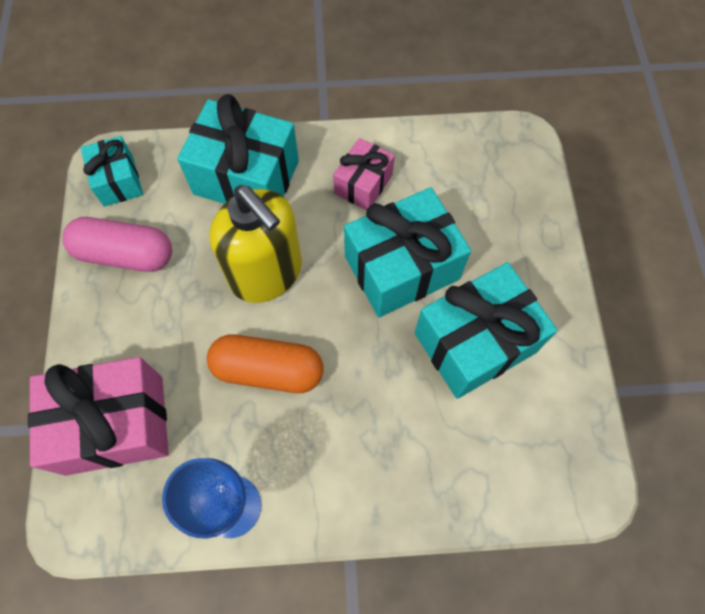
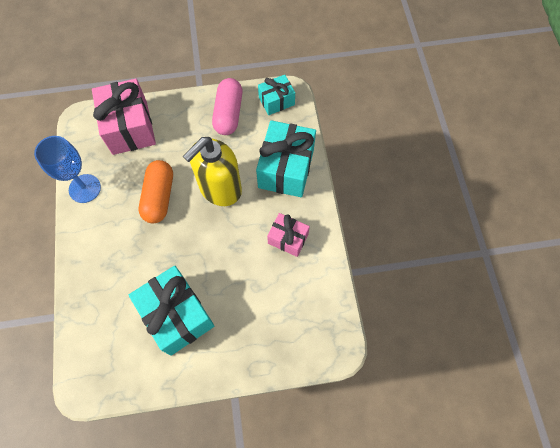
camera: 85 degrees right, 0 degrees up
turquoise gift [344,187,471,317] -> none

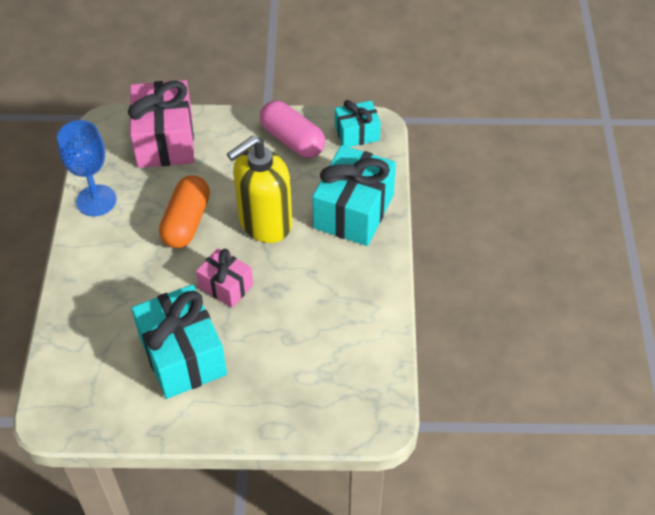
camera: 10 degrees right, 15 degrees down
pink capsule [212,78,243,135] -> pink capsule turned 60 degrees counterclockwise [260,101,325,158]
pink gift [267,213,310,257] -> pink gift moved to [196,248,253,308]

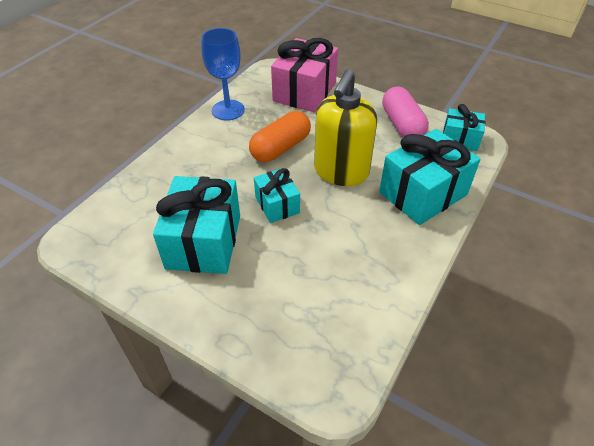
camera: 30 degrees right, 5 degrees down
pink gift [196,248,253,308] -> turquoise gift [254,168,300,223]
yellow soap dispenser [227,136,292,243] -> yellow soap dispenser turned 60 degrees counterclockwise [314,69,377,186]

